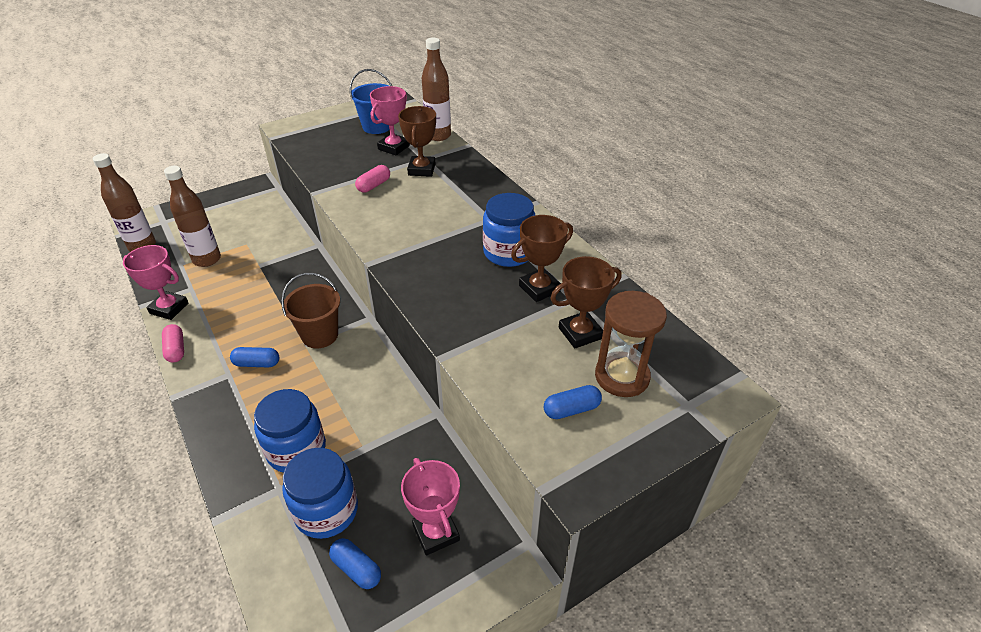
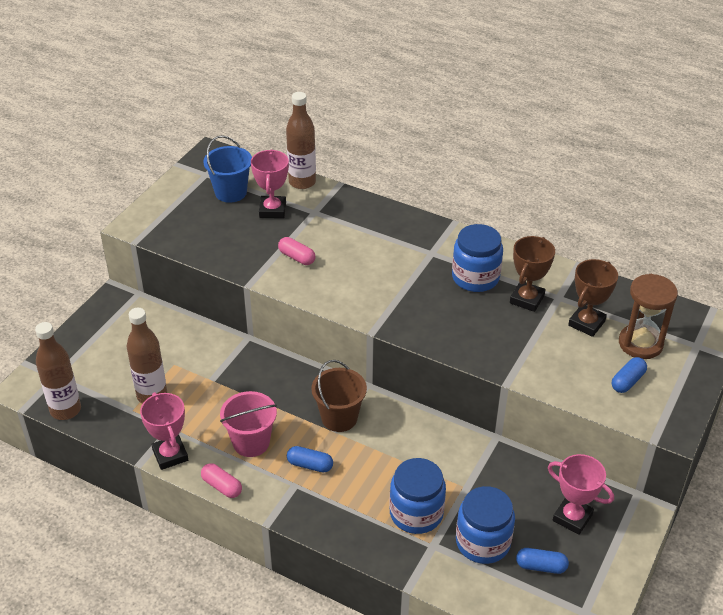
camera: 30 degrees left, 0 degrees up
pink trophy [123,245,188,320] -> pink trophy turned 75 degrees clockwise [140,392,188,470]
blue capsule [230,347,279,367] -> blue capsule turned 45 degrees clockwise [287,446,333,473]
pink capsule [355,165,390,193] -> pink capsule turned 60 degrees counterclockwise [278,237,316,265]
brown trophy [398,106,436,177] -> none
none -> pink bucket [220,391,277,457]

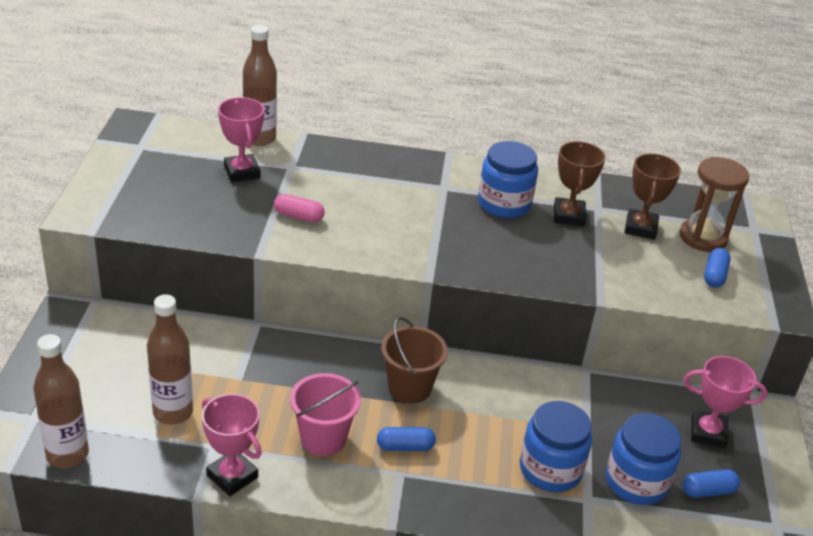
camera: 25 degrees left, 5 degrees down
pink capsule [201,463,242,498] -> none
blue bucket [203,135,252,203] -> none

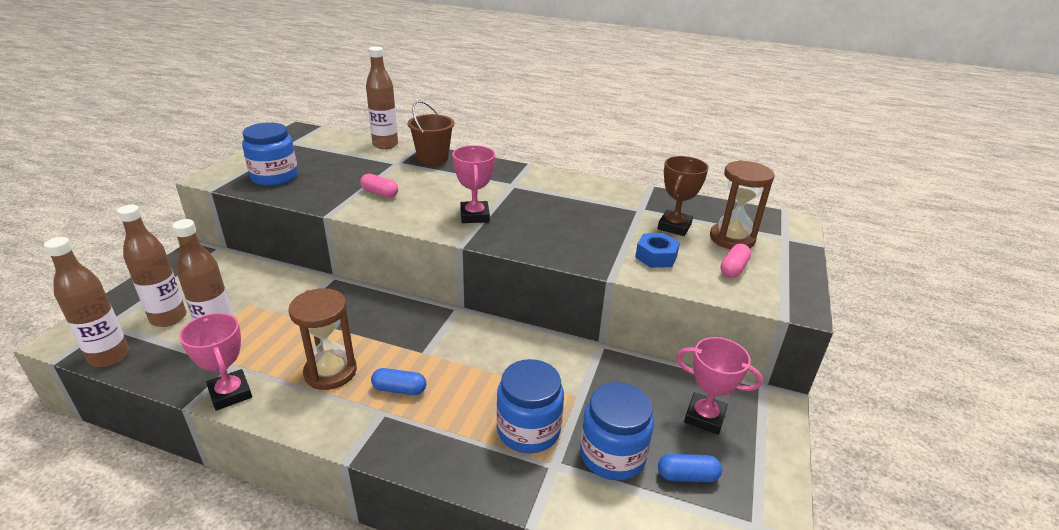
camera: 15 degrees right, 5 degrees down
pink trophy [218,97,264,182] -> pink trophy moved to [452,145,495,223]
pink bucket [290,373,361,456] -> brown hourglass [288,288,357,390]
brown bucket [381,317,448,404] -> brown bucket moved to [407,100,455,165]
blue jar [478,141,538,218] -> blue jar moved to [242,122,298,186]
brown trophy [554,141,605,227] -> none
blue capsule [704,248,731,288] -> pink capsule [720,244,751,278]
none -> brown bottle [117,205,187,327]
none -> blue nut [635,233,680,268]

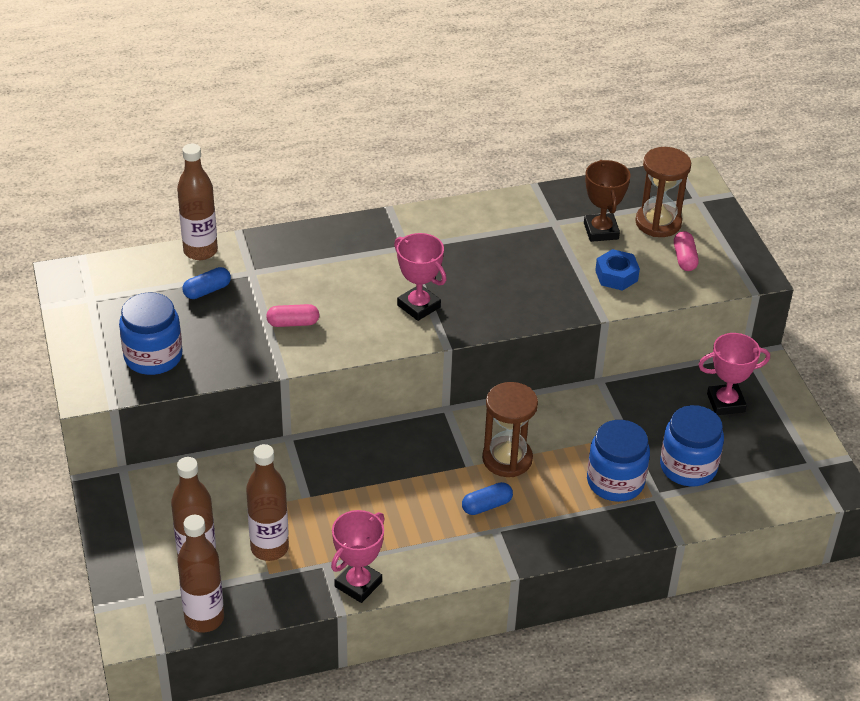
camera: 35 degrees left, 10 degrees up
pink trophy [179,313,252,411] -> pink trophy turned 75 degrees counterclockwise [331,510,384,603]
brown hourglass [288,288,357,390] -> brown hourglass moved to [482,382,538,477]
brown bucket [407,100,455,165] -> none
blue capsule [658,454,722,482] -> blue capsule moved to [183,267,231,299]

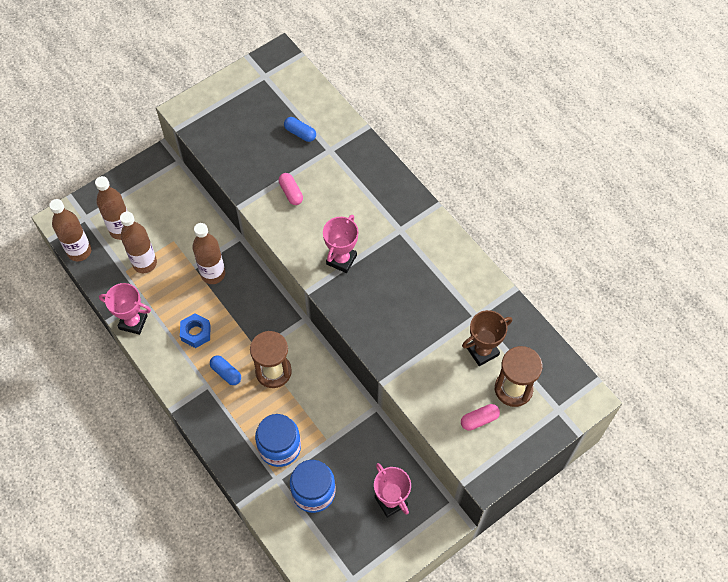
camera: 70 degrees right, 20 degrees up
blue jar [119,292,183,375] -> none
brown bottle [177,144,218,260] -> brown bottle moved to [192,223,225,284]
blue nut [595,249,640,291] -> blue nut moved to [180,313,211,348]

